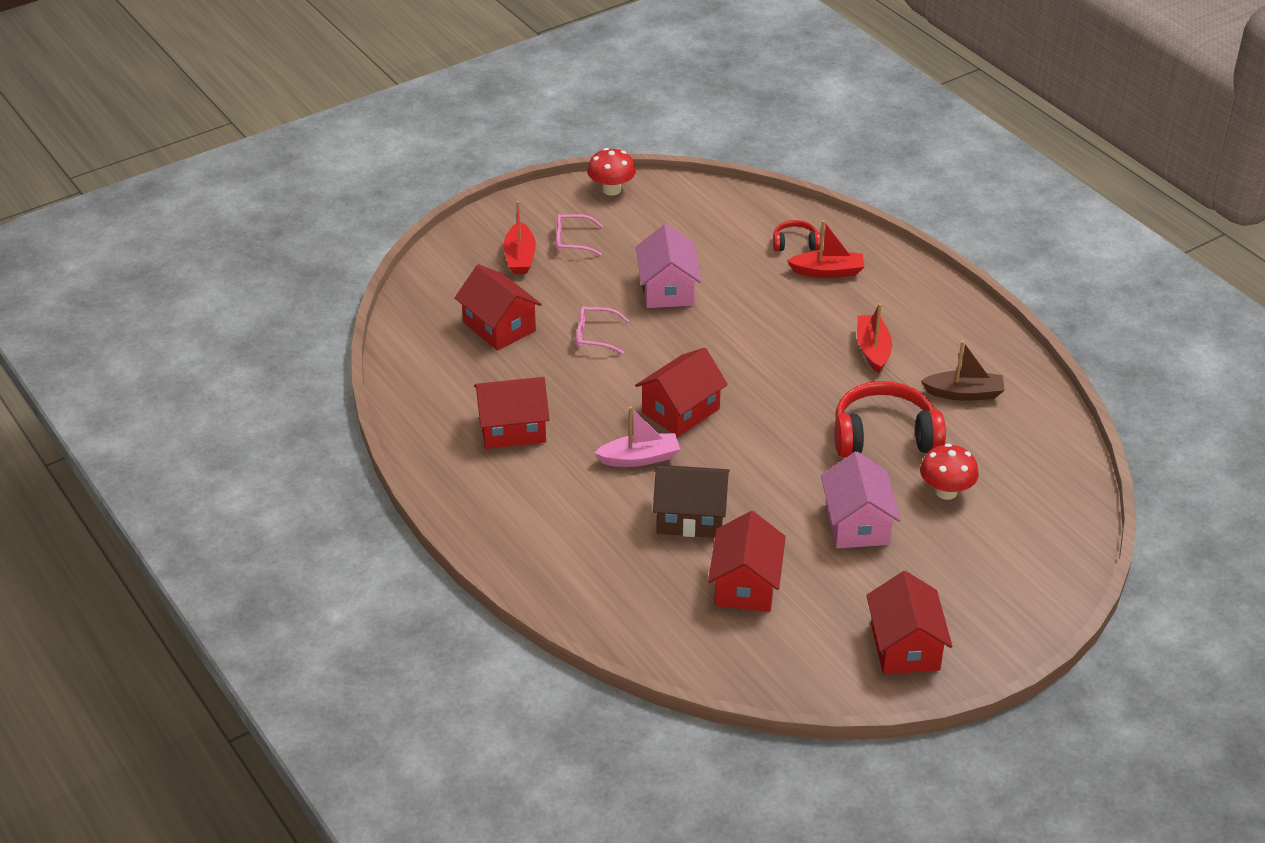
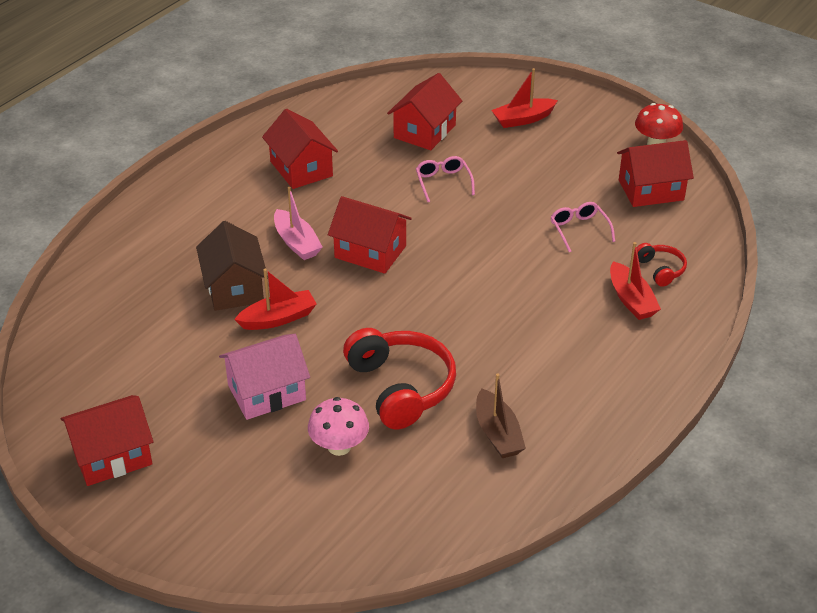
camera: 70 degrees right, 0 degrees up
pink glasses [556,214,603,256] -> pink glasses moved to [551,202,615,252]
pink house [636,224,701,308] -> none
red house [708,511,786,612] -> red house moved to [617,140,694,207]
red boat [857,303,892,373] -> red boat moved to [234,269,317,330]
red mushroom [920,444,979,500] -> pink mushroom [308,397,369,456]

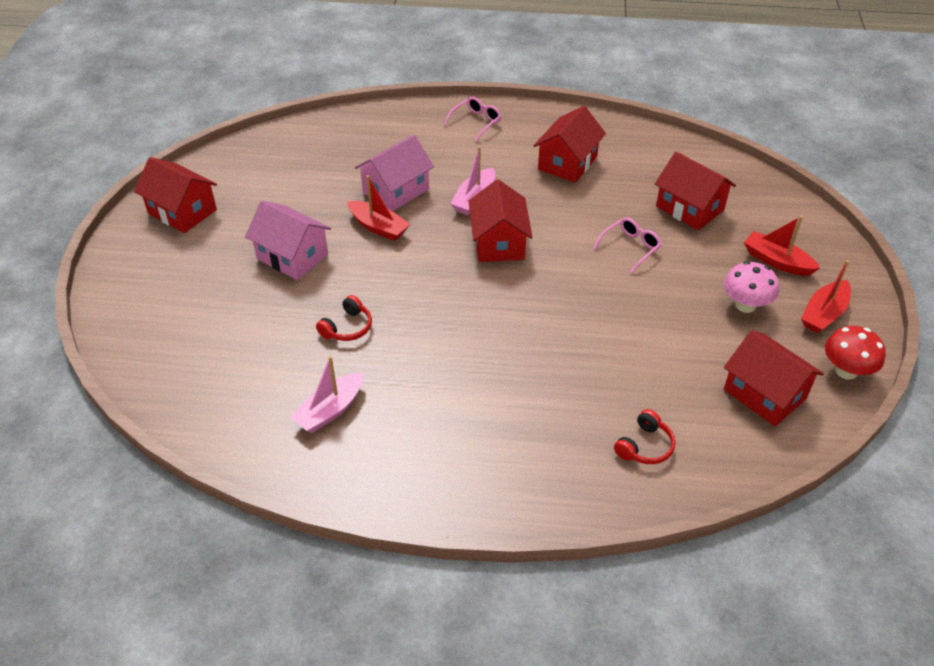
camera: 60 degrees right, 5 degrees up
brown house [196,221,268,311] -> pink house [355,135,434,211]
pink mushroom [308,397,369,456] -> pink mushroom moved to [724,261,779,313]
red headphones [343,328,456,429] -> red headphones [316,295,372,341], size x0.50
red house [387,73,462,150] -> red house turned 45 degrees clockwise [655,152,736,230]
brown boat [476,373,526,458] -> pink boat [290,356,364,433]
pink glasses [551,202,615,252] -> pink glasses moved to [444,97,501,141]
red boat [610,242,661,320] -> red boat moved to [801,260,851,333]

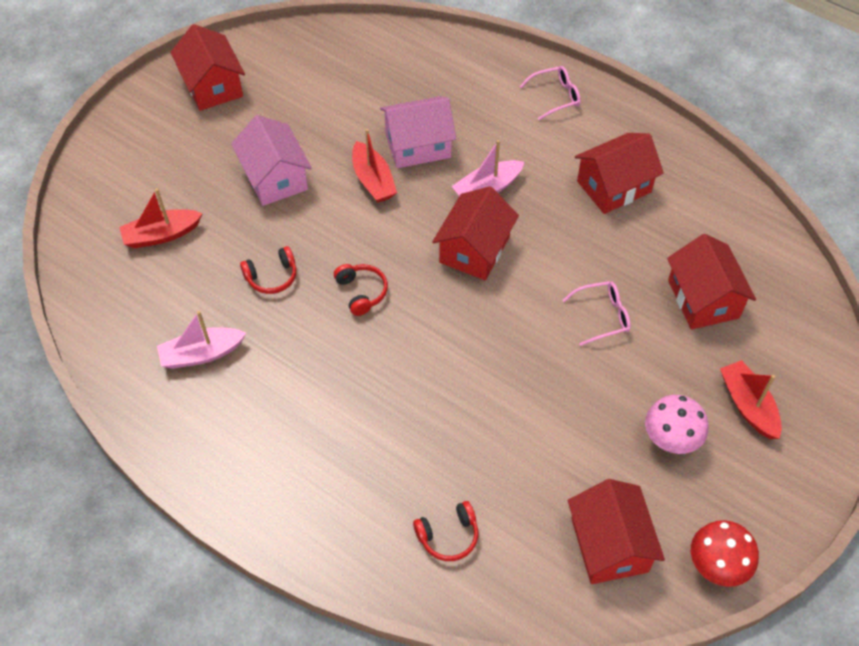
camera: 30 degrees right, 10 degrees up
red boat [801,260,851,333] -> red boat moved to [119,188,203,248]
none -> red headphones [334,264,388,316]

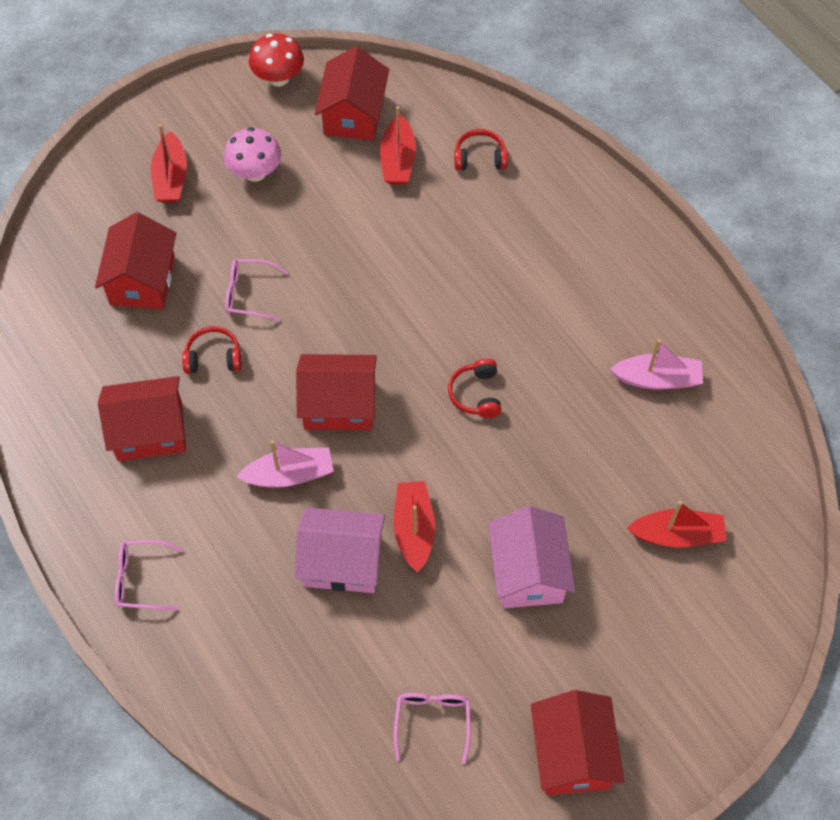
camera: 160 degrees left, 5 degrees up
red headphones [240,246,296,294] -> red headphones moved to [182,326,242,374]
red house [432,186,519,280] -> red house turned 45 degrees clockwise [296,354,377,430]
none -> red boat [380,106,416,185]
none -> pink glasses [394,693,471,764]

